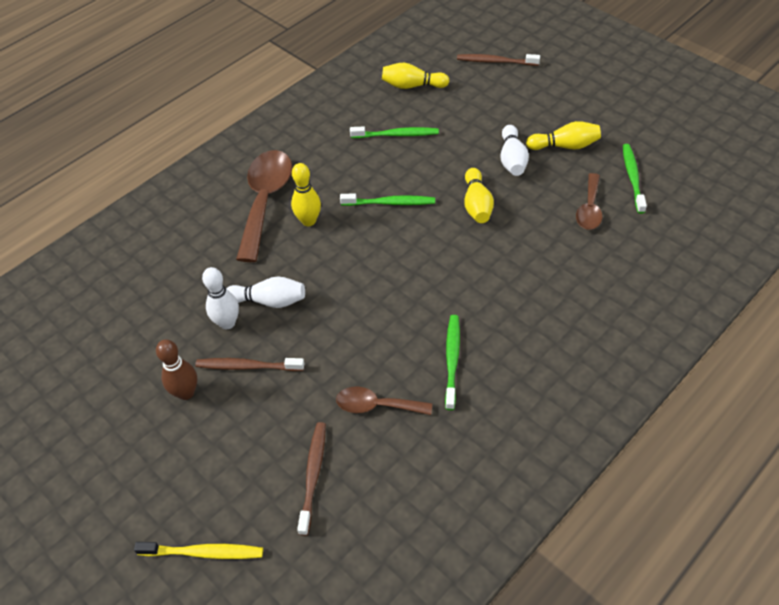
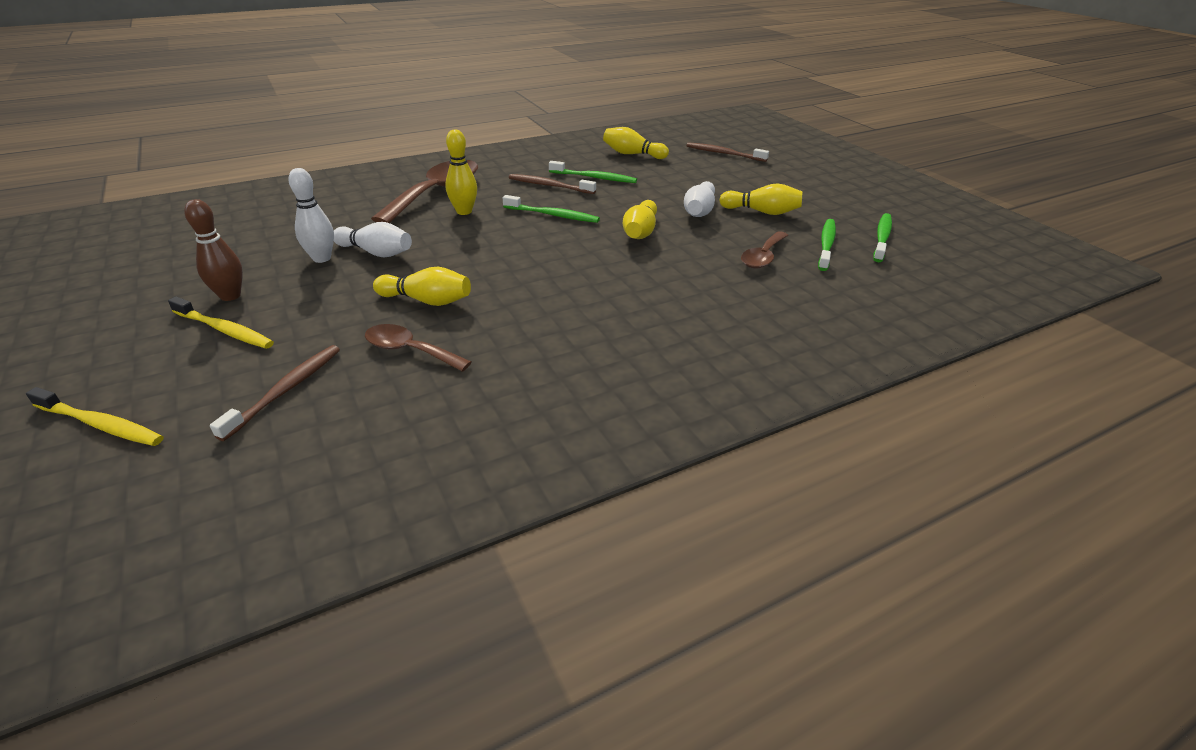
camera: 15 degrees right, 15 degrees down
brown toothbrush [195,358,304,371] -> brown toothbrush moved to [509,174,596,194]
green toothbrush [445,315,460,410] -> green toothbrush moved to [873,213,892,262]
none -> yellow toothbrush [168,296,274,349]
none -> yellow bowling pin [373,267,471,306]

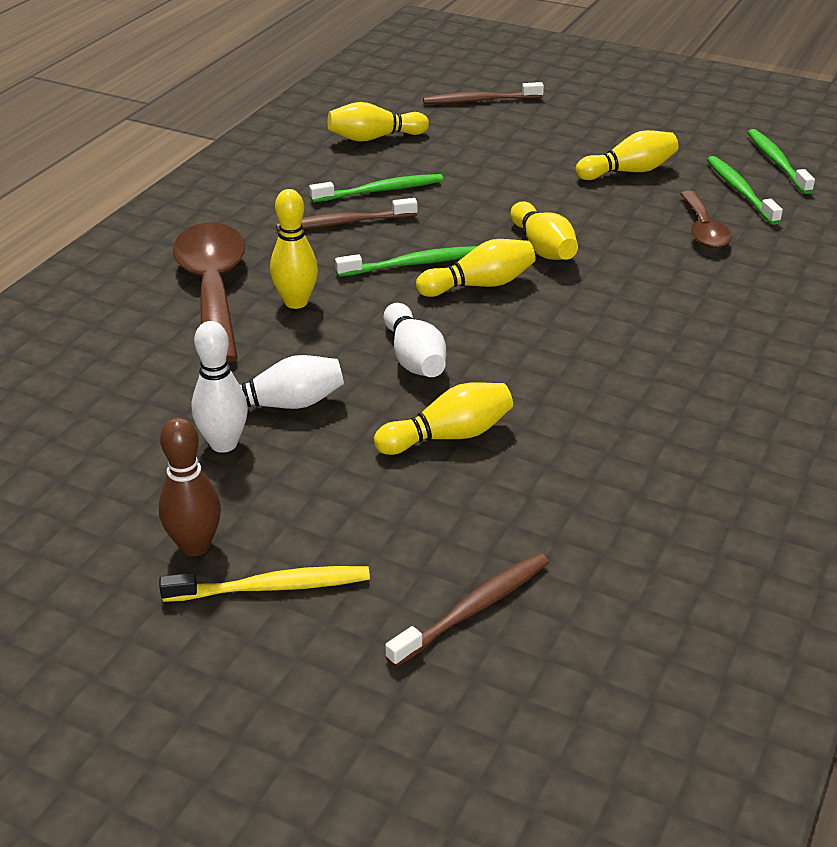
camera: 35 degrees left, 0 degrees up
yellow toothbrush [26,387,164,446] -> none
brown toothbrush [210,345,340,441] -> brown toothbrush turned 60 degrees clockwise [385,553,549,667]
brown spoon [365,324,471,372] -> none
white bowling pin [684,181,715,217] -> white bowling pin moved to [384,303,446,377]
none -> yellow bowling pin [416,239,536,297]

